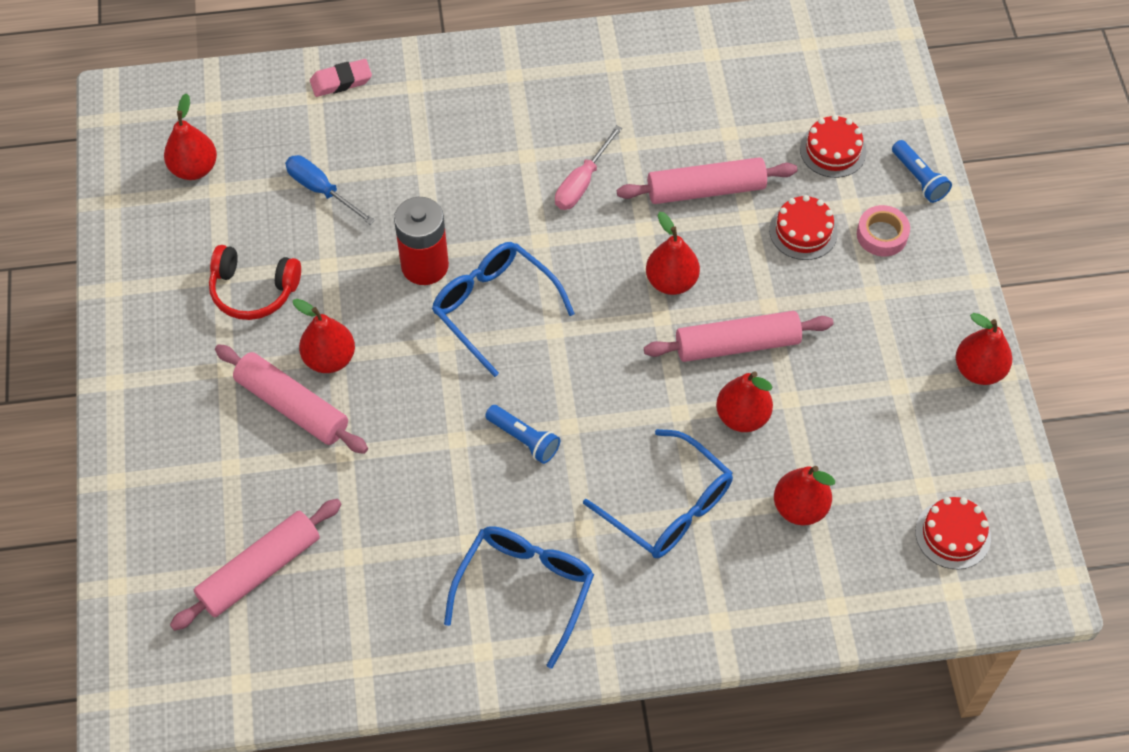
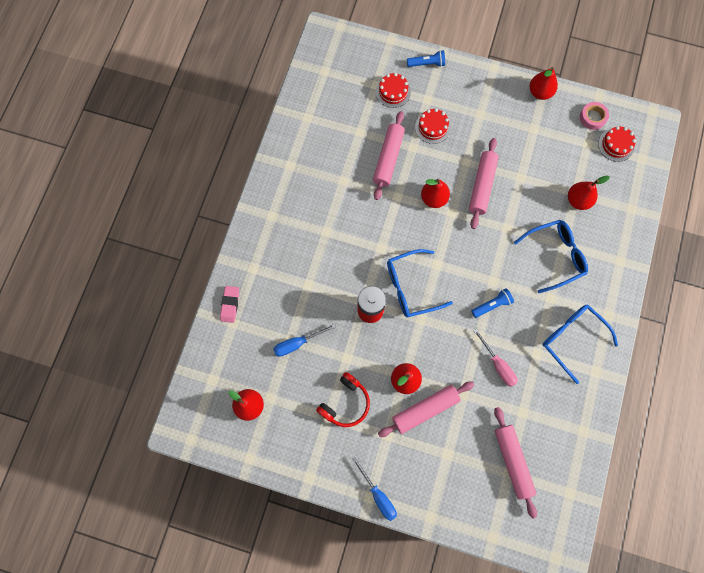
camera: 65 degrees left, 15 degrees up
pink screwdriver [555,125,622,210] -> pink screwdriver moved to [473,328,518,387]
red pear [716,371,773,432] -> none
pink tape [857,205,910,256] -> pink tape moved to [580,102,609,130]
none -> blue screwdriver [352,457,397,521]

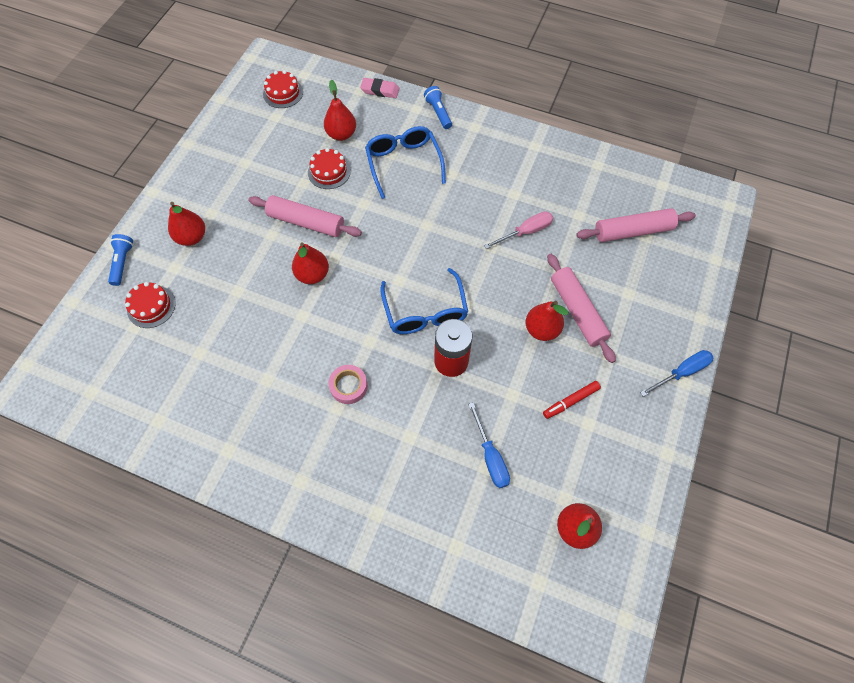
camera: 85 degrees left, 10 degrees down
pink eraser [220,286,239,323] -> pink eraser moved to [360,78,399,98]
red headphones [316,372,370,427] -> red marker [543,381,601,419]
pink rolling pin [373,111,405,200] -> none
red cake [415,108,451,144] -> red cake moved to [308,148,351,189]
blue flashlight [471,288,514,318] -> blue flashlight moved to [424,86,452,129]
red pear [530,67,558,100] -> red pear moved to [168,202,205,246]
blue glasses [543,305,618,384] -> none
pink tape [580,102,609,130] -> pink tape moved to [329,365,368,404]

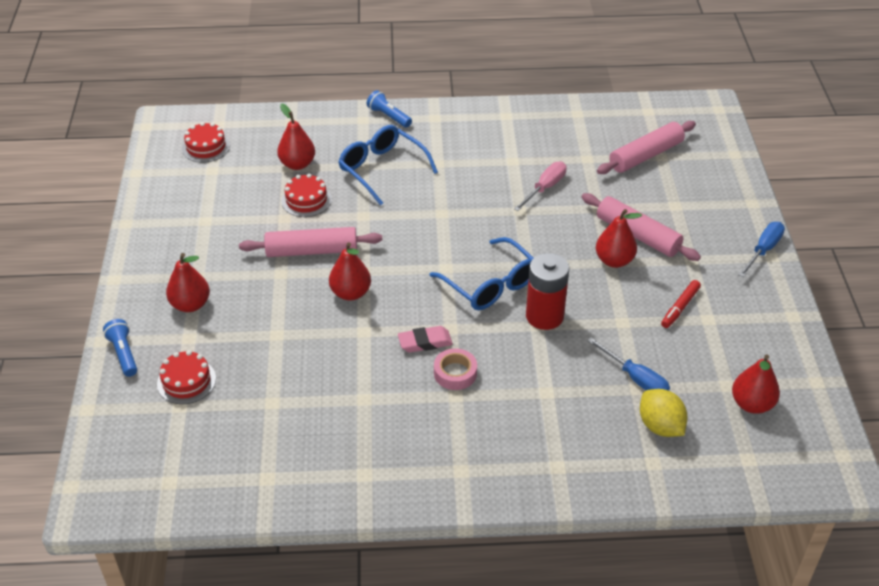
camera: 25 degrees left, 20 degrees down
pink eraser [360,78,399,98] -> pink eraser moved to [398,326,453,353]
none -> yellow lemon [640,389,687,437]

